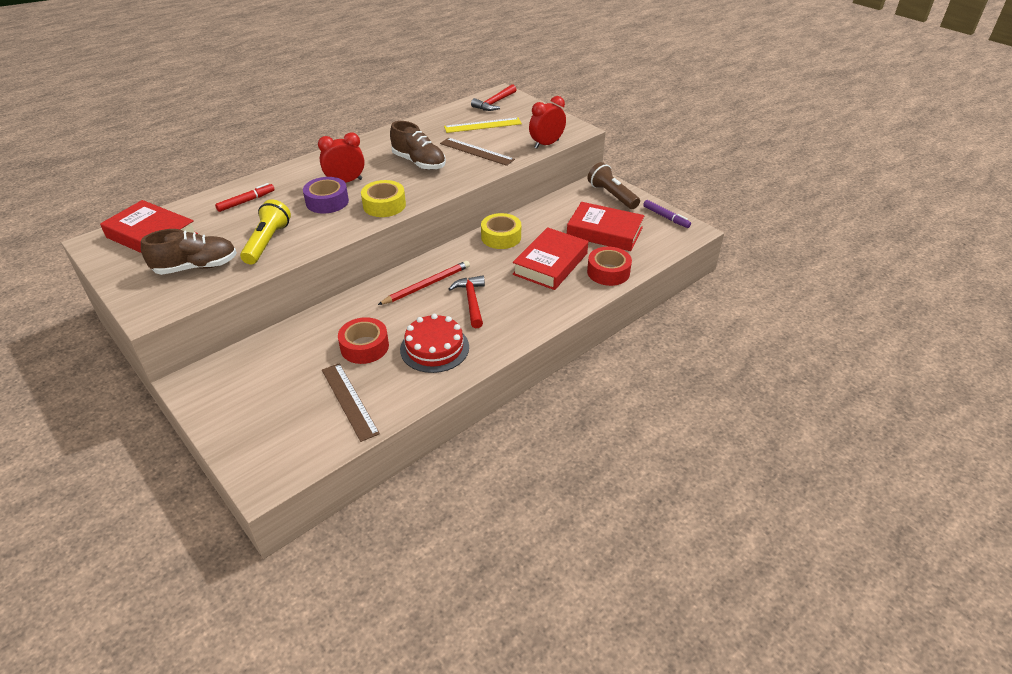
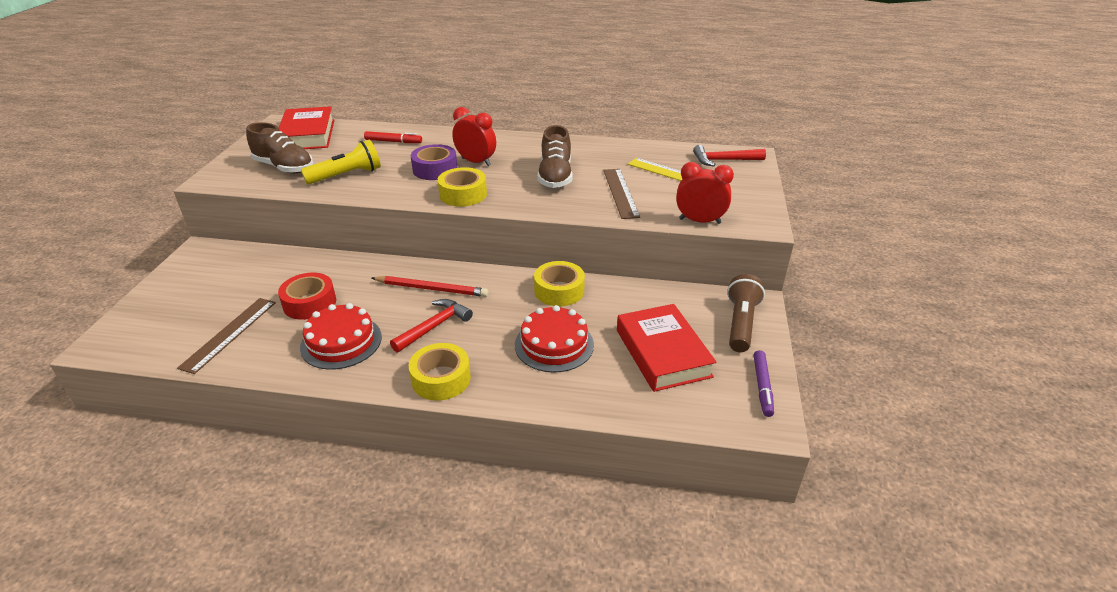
camera: 50 degrees right, 5 degrees down
red book [513,227,588,290] -> red cake [515,305,594,373]
red tape [587,247,632,286] -> none
none -> yellow tape [409,343,471,401]

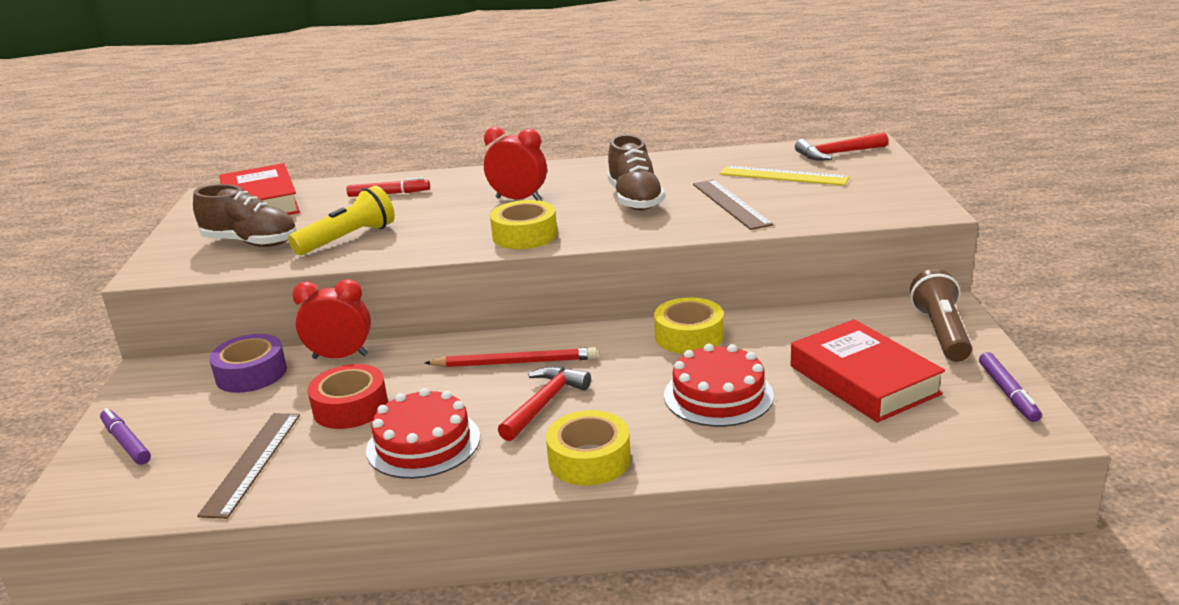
camera: 10 degrees left, 10 degrees down
purple tape [411,144,457,180] -> purple tape moved to [209,334,287,393]
red clock [676,162,734,224] -> red clock moved to [292,279,371,359]
none -> purple marker [100,408,151,465]

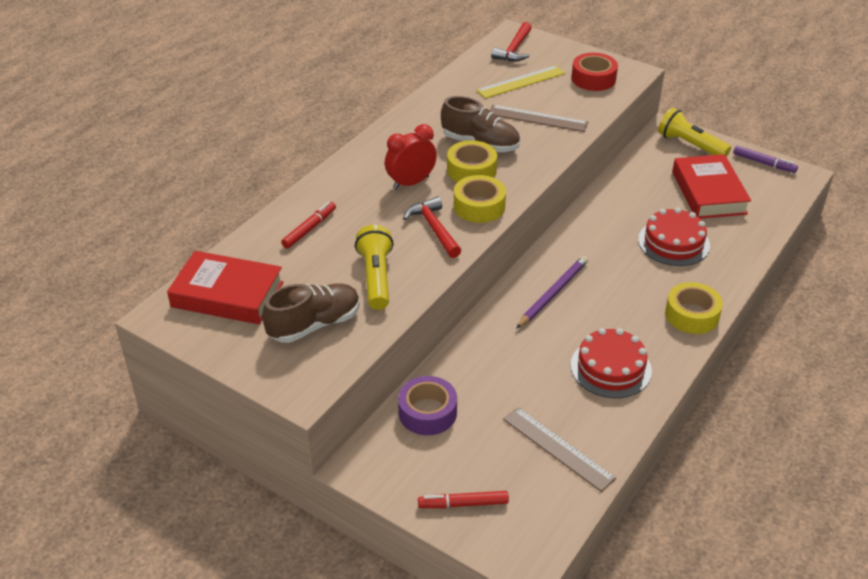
camera: 55 degrees left, 15 degrees up
purple marker [100,408,151,465] -> red marker [418,491,509,508]
red clock [292,279,371,359] -> none
red tape [308,364,388,429] -> red tape moved to [571,53,618,91]
red pencil [425,347,597,367] -> purple pencil [516,256,588,329]
red hammer [498,366,591,441] -> red hammer moved to [403,197,461,258]
yellow tape [654,297,724,354] -> yellow tape moved to [447,140,497,182]
red book [791,319,945,422] -> red book turned 75 degrees clockwise [672,154,751,219]
brown flashlight [910,269,972,362] -> yellow flashlight [658,108,731,157]

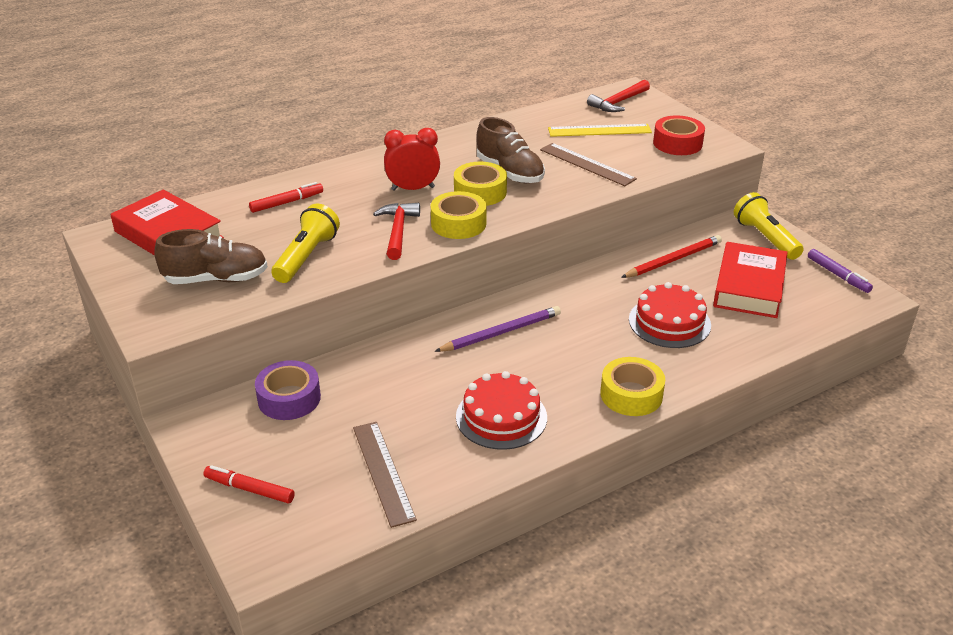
camera: 25 degrees right, 5 degrees down
none -> red pencil [621,235,722,278]

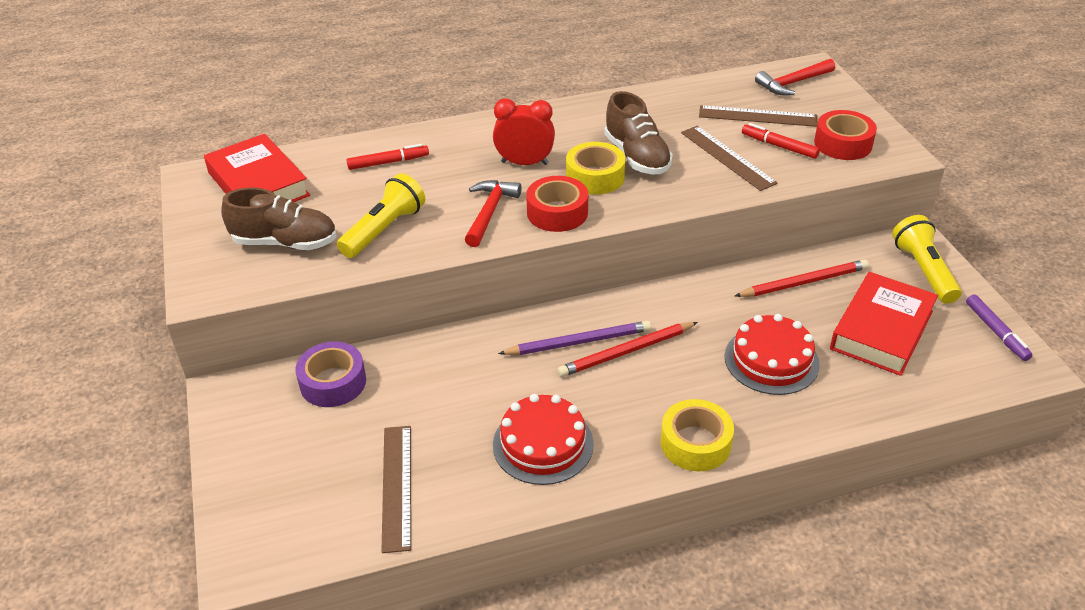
camera: 15 degrees right, 5 degrees up
red marker [204,465,295,503] -> red marker moved to [742,123,820,159]
yellow tape [431,191,487,239] -> red tape [526,176,588,232]
yellow ruler [548,124,652,137] -> brown ruler [699,105,817,127]
none -> red pencil [557,322,698,377]

